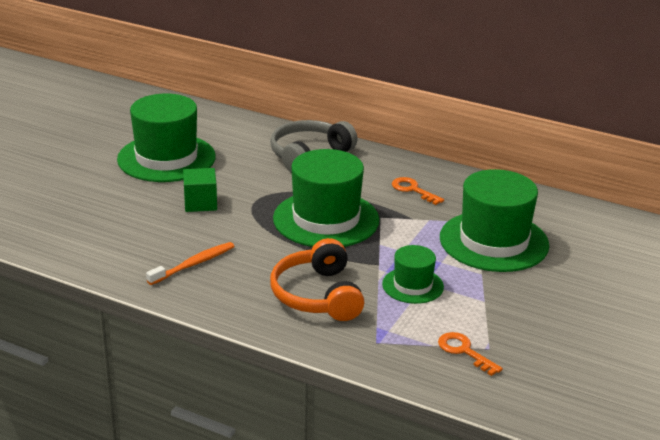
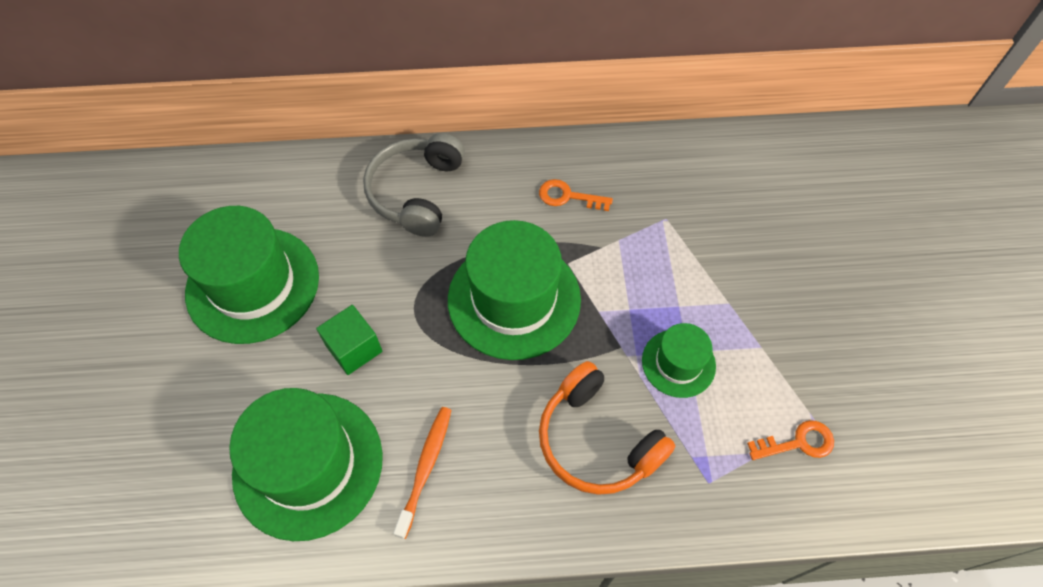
camera: 30 degrees left, 30 degrees up
orange key [438,332,503,376] -> orange key turned 150 degrees clockwise [747,420,834,460]
green hat [440,169,549,272] -> green hat moved to [229,388,383,541]

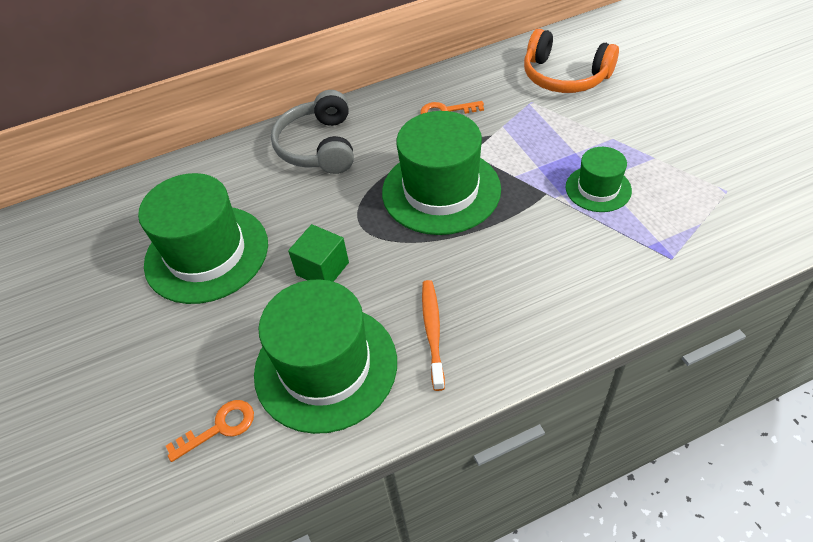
camera: 15 degrees left, 10 degrees down
orange headphones [539,361,675,495] -> orange headphones moved to [524,29,619,93]
orange key [747,420,834,460] -> orange key moved to [166,400,254,462]

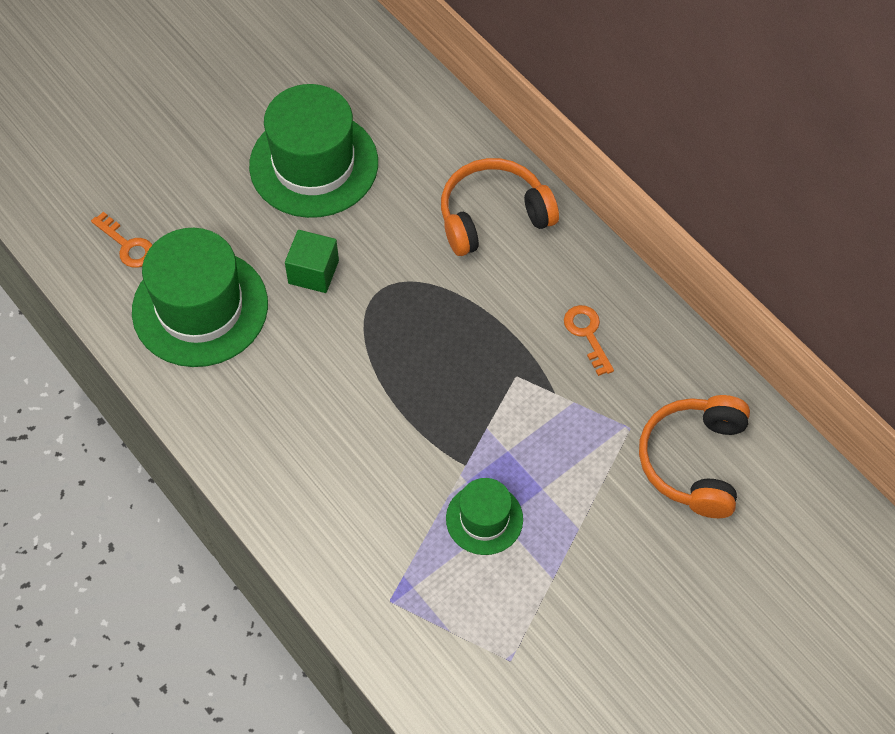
camera: 70 degrees right, 10 degrees up
grey headphones [271,90,354,174] -> orange headphones [441,158,559,256]
green hat [382,111,501,235] -> none
orange toothbrush [422,280,445,391] -> none

